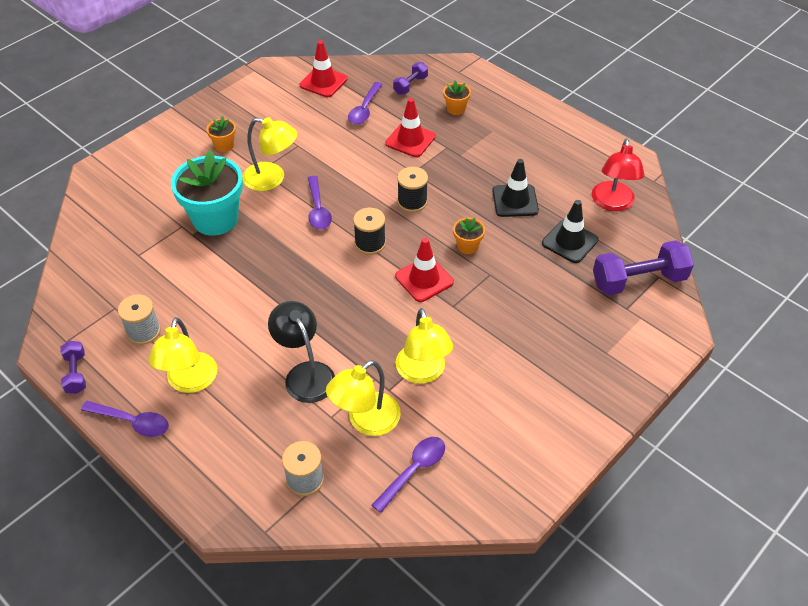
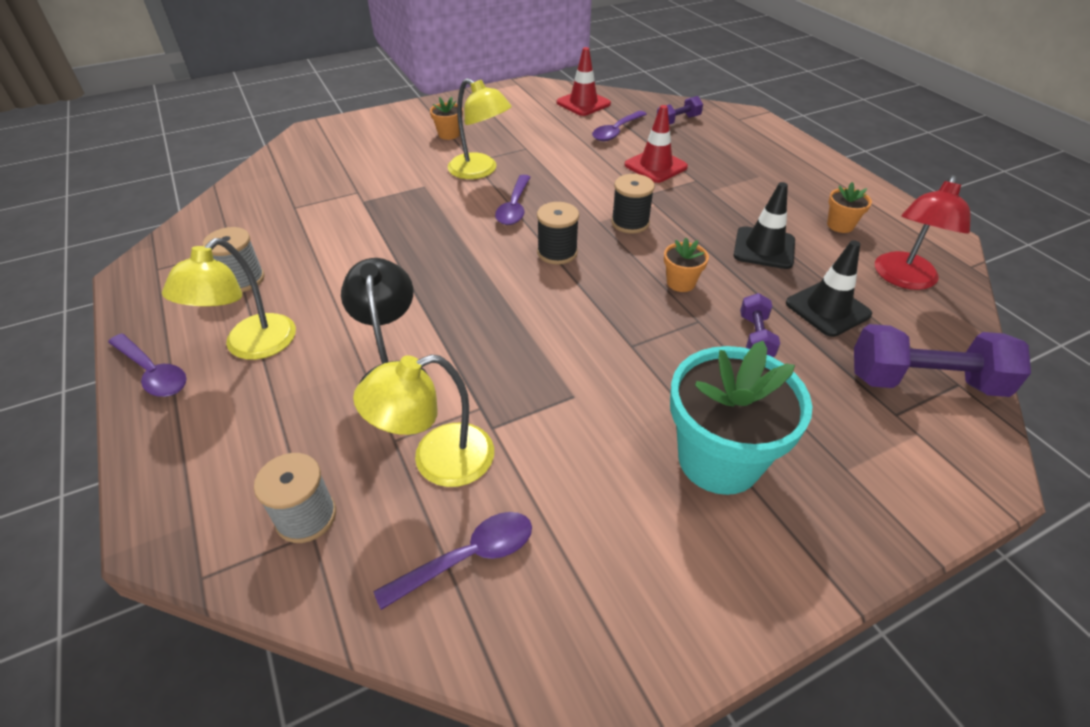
camera: 20 degrees right, 5 degrees down
purple dumbbell [60,341,86,394] -> purple dumbbell moved to [740,293,780,357]
turquoise flower pot [171,150,243,236] -> turquoise flower pot moved to [670,341,812,495]
red traffic cone [395,238,454,302] -> none
yellow lamp [396,308,453,384] -> none
orange flower pot [443,81,471,115] -> orange flower pot moved to [827,182,872,233]

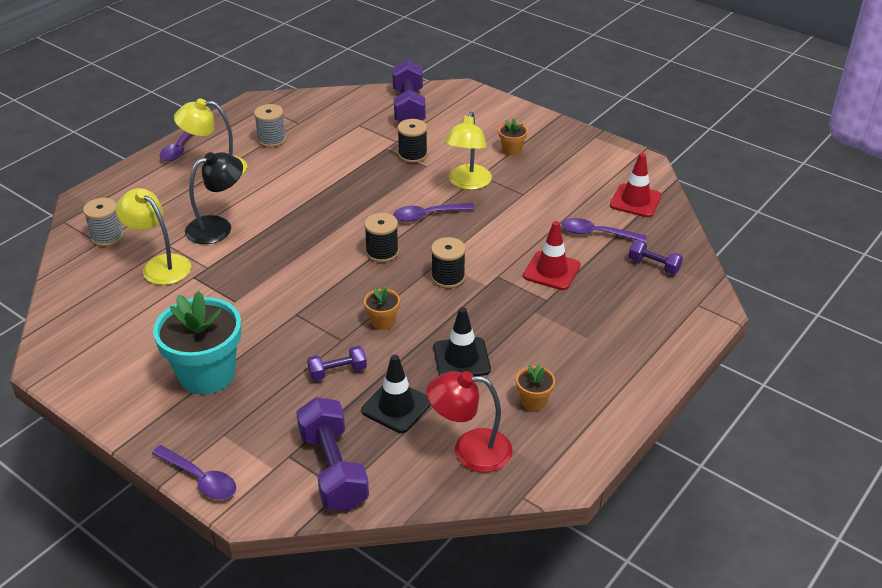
camera: 65 degrees right, 5 degrees down
purple spoon [374,512,532,610] -> purple spoon moved to [152,445,236,499]
none -> purple dumbbell [392,60,426,122]
none -> black spool [397,119,428,163]

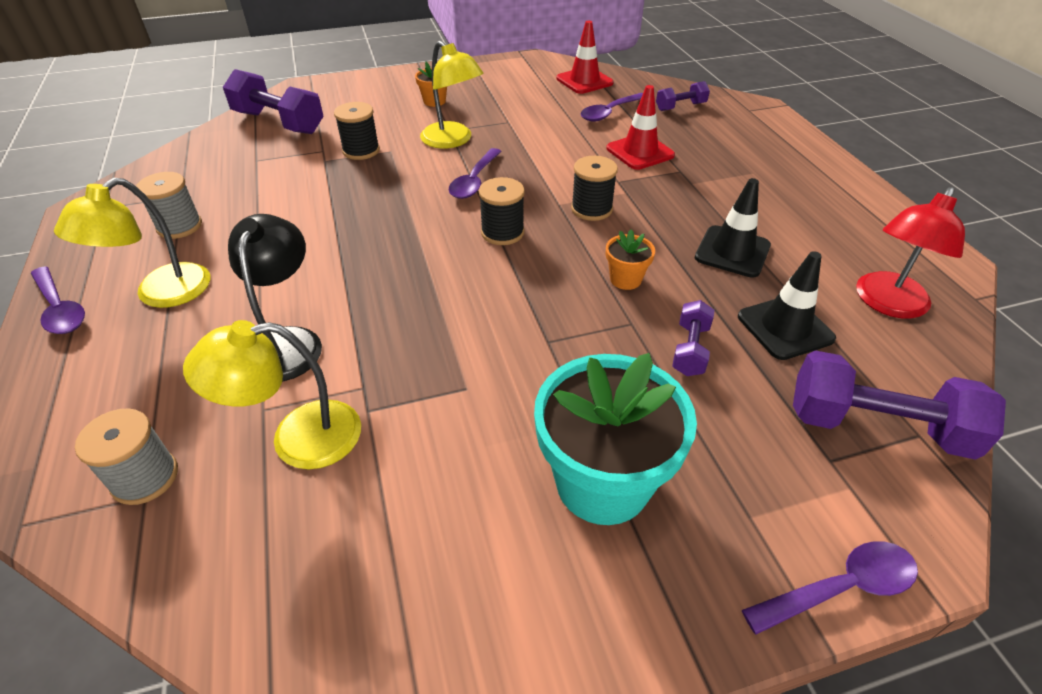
camera: 55 degrees left, 5 degrees up
orange flower pot [516,364,555,411] -> none

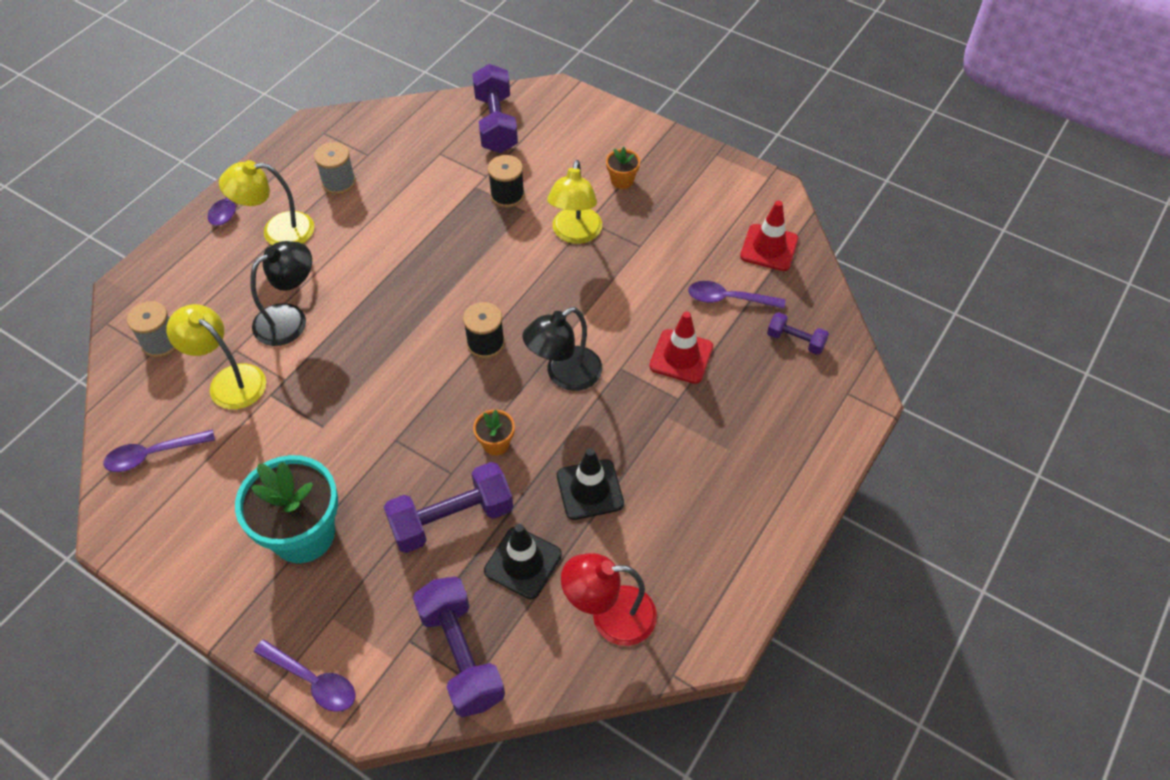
camera: 50 degrees right, 10 degrees up
purple spoon [449,148,502,199] -> purple spoon moved to [103,430,215,472]
black spool [571,156,618,221] -> black lamp [522,307,602,391]
purple dumbbell [672,300,714,376] -> purple dumbbell [384,462,513,553], size x1.88

